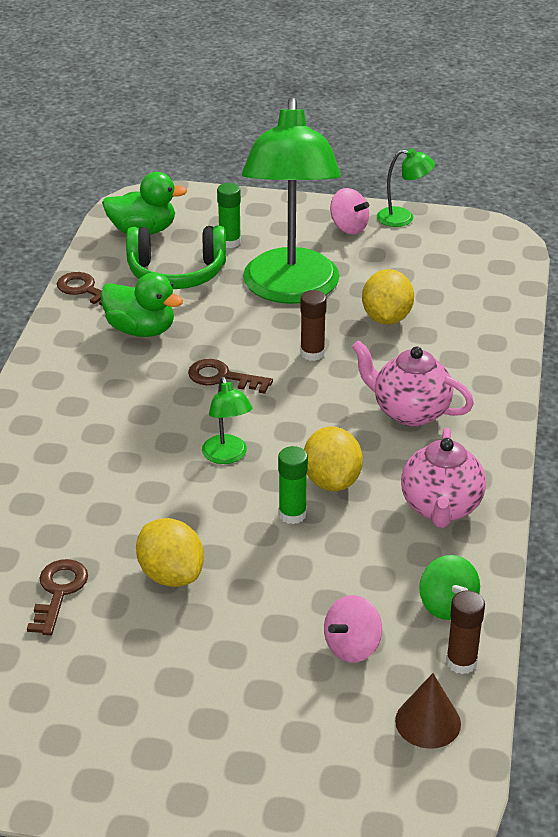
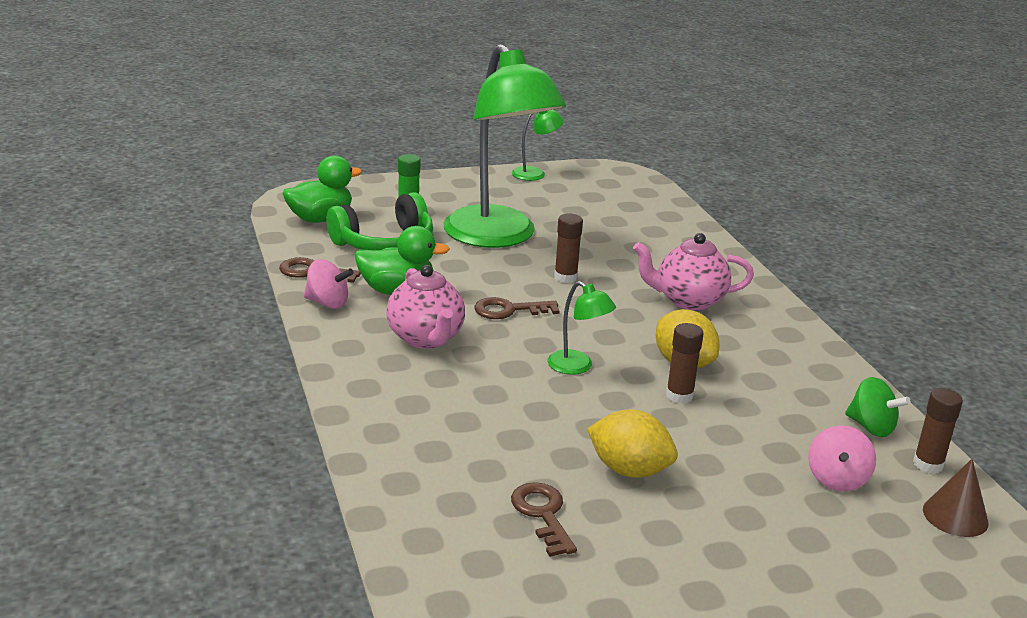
camera: 30 degrees left, 10 degrees down
green glue stick [278,446,308,524] -> brown glue stick [666,323,704,404]
pink spinning top [330,188,369,234] -> pink spinning top moved to [304,259,354,309]
yellow lemon [362,269,414,325] -> none
pink teapot [401,428,486,528] -> pink teapot moved to [386,265,465,349]

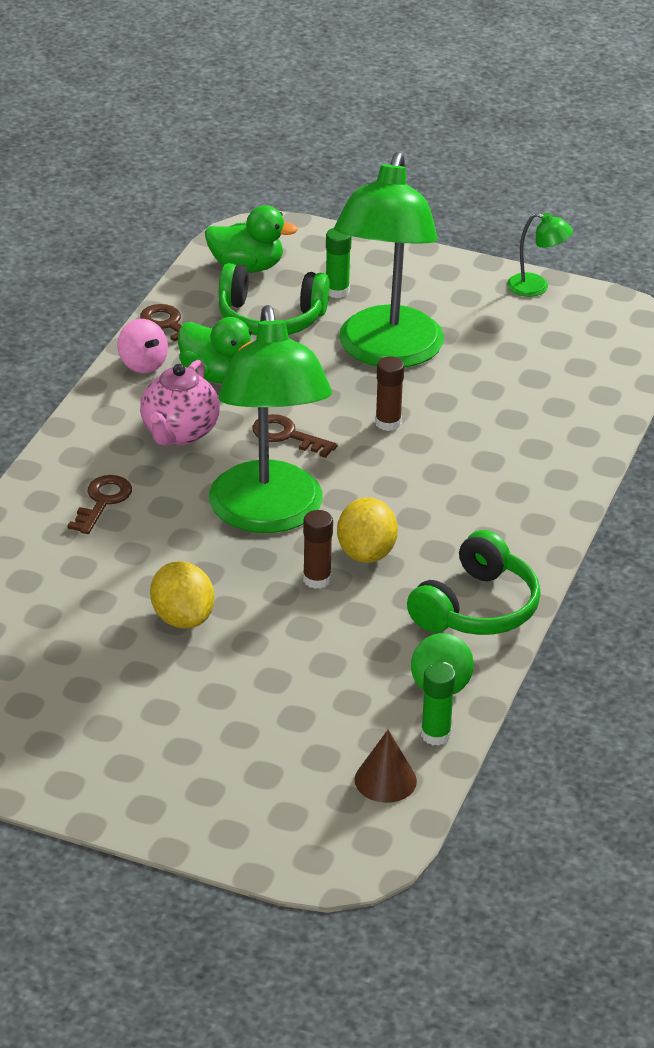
camera: 40 degrees right, 10 degrees up
brown key [511,482,577,557] -> brown key moved to [67,475,132,534]
green lamp [547,281,616,375] -> green lamp [209,305,332,533], size x2.48
pink teapot [633,233,754,311] -> none
pink spinning top [808,425,876,492] -> none
brown glue stick [913,388,963,474] -> green glue stick [421,663,456,746]
none -> green headphones [407,530,541,635]

